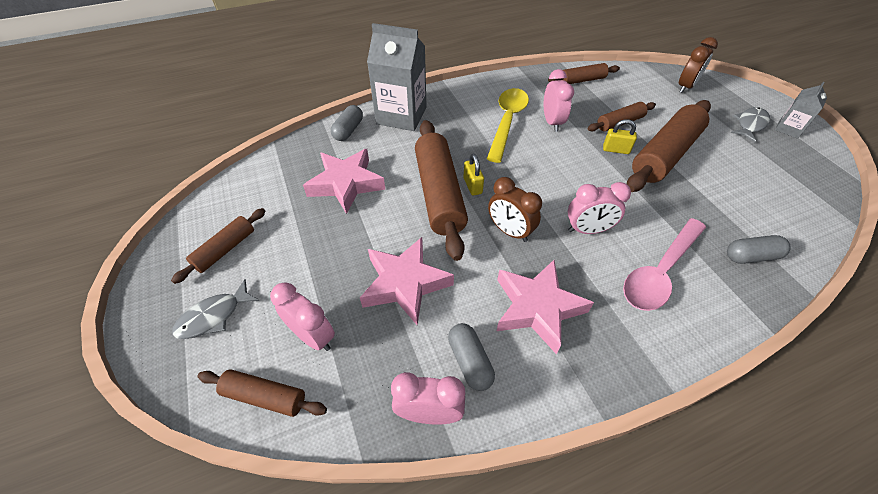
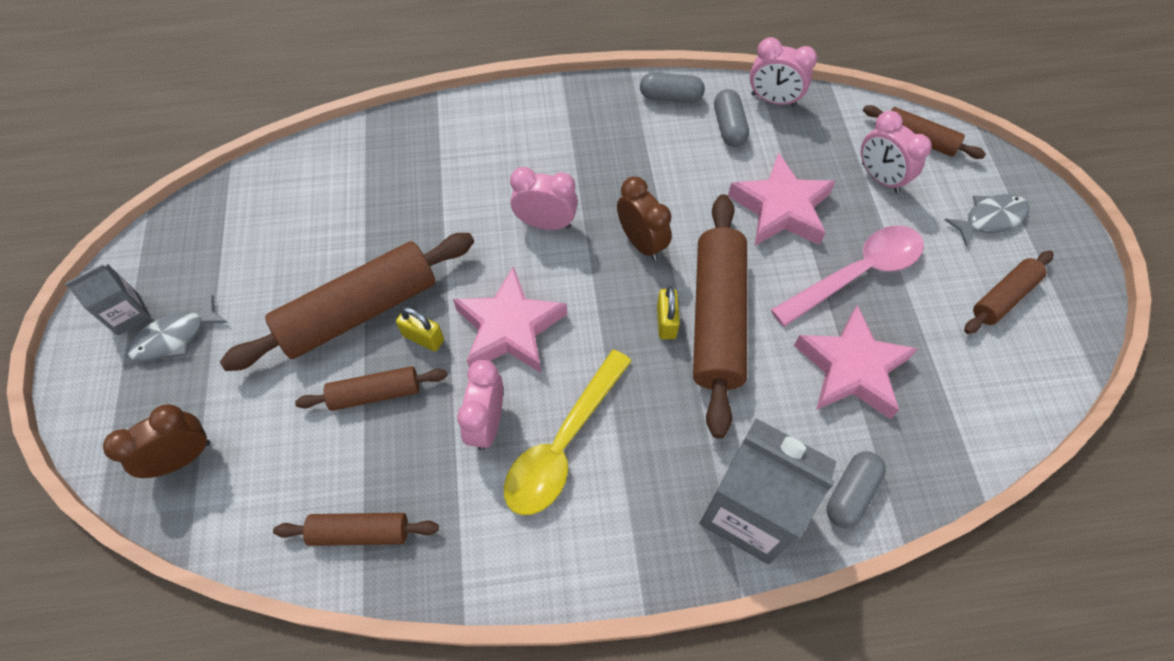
camera: 165 degrees left, 10 degrees up
pink star [497,260,594,354] -> pink star moved to [453,266,567,373]
pink spoon [623,218,706,311] -> pink spoon moved to [771,225,924,327]
grey capsule [727,235,791,264] -> grey capsule moved to [640,72,705,103]

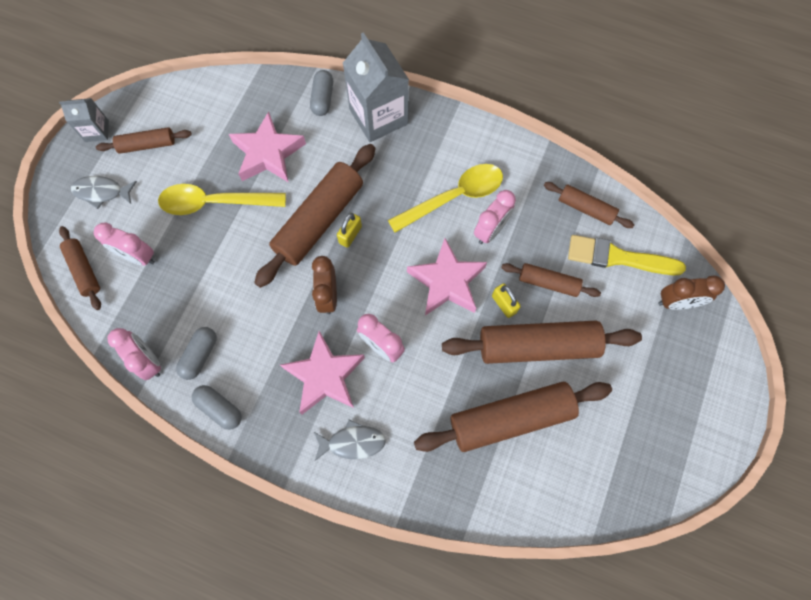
camera: 150 degrees left, 10 degrees up
grey carton [65,264,151,336] -> grey carton moved to [59,98,109,142]
grey fish [127,295,228,362] -> grey fish moved to [314,420,386,461]
pink star [728,152,836,246] -> pink star moved to [280,331,365,414]
pink spoon [771,225,924,327] -> yellow spoon [158,184,286,215]
grey capsule [827,451,886,528] -> grey capsule turned 60 degrees counterclockwise [310,70,333,116]
pink clock [861,111,932,193] -> pink clock turned 120 degrees clockwise [94,223,155,266]
none -> brown rolling pin [414,382,612,452]
none -> yellow brush [568,235,686,275]

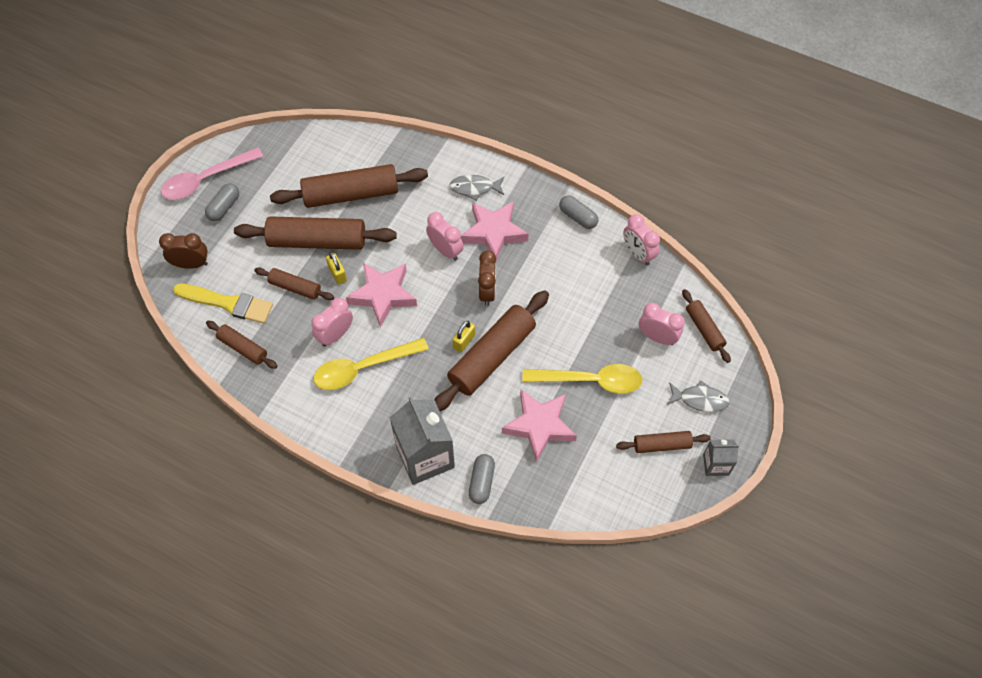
camera: 175 degrees left, 10 degrees down
grey capsule [176,327,217,380] -> grey capsule moved to [205,183,239,221]
none -> pink spoon [161,148,263,200]

